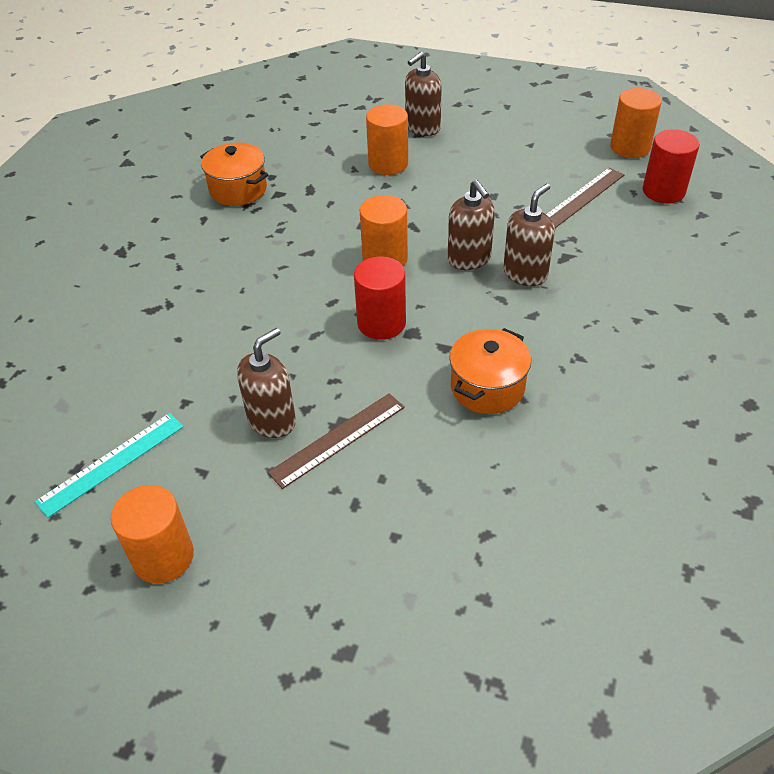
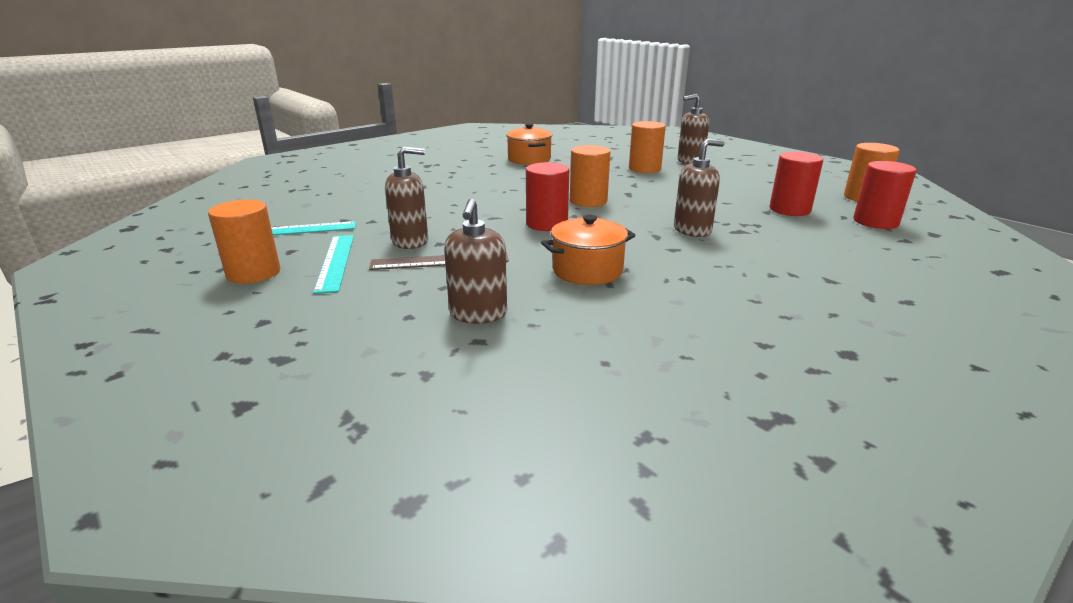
camera: 30 degrees right, 20 degrees down
brown soap dispenser [447,180,495,270] -> brown soap dispenser moved to [444,198,507,324]
brown ruler [546,168,624,228] -> red cylinder [769,152,823,216]
none -> turquoise ruler [313,235,354,294]

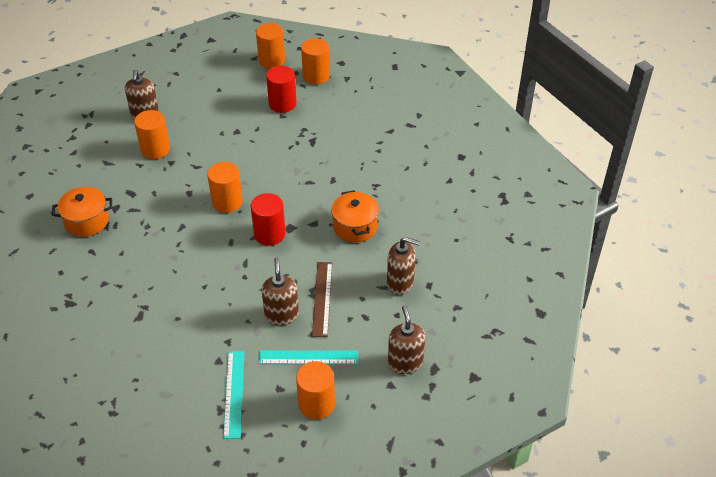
camera: 80 degrees left, 20 degrees up
brown soap dispenser [674,139,725,237] -> brown soap dispenser moved to [388,305,425,374]
red cylinder [853,161,917,229] -> orange cylinder [301,38,330,85]

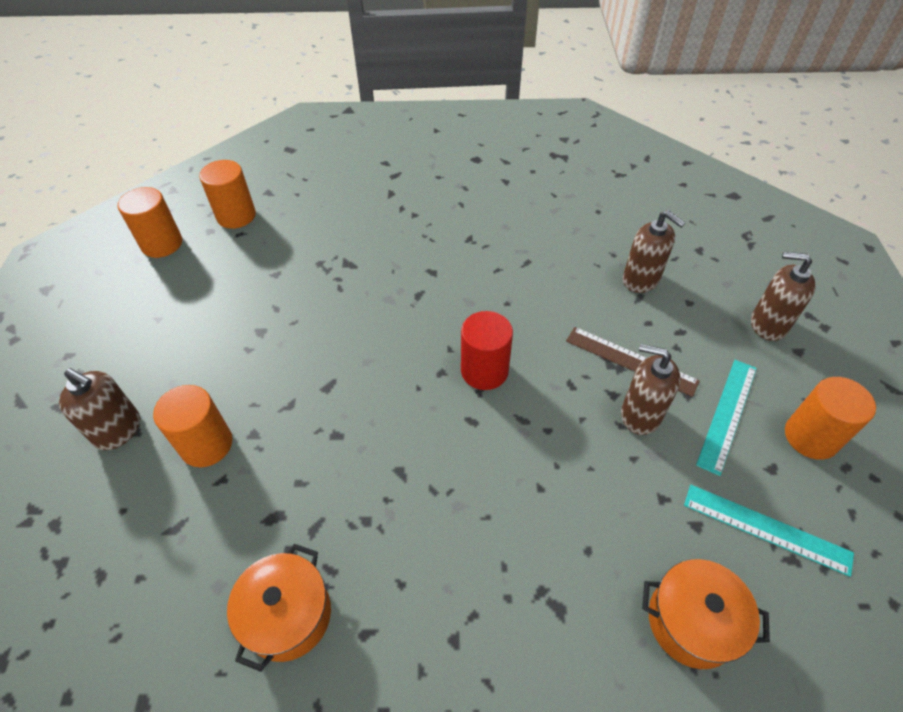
camera: 60 degrees left, 5 degrees up
orange cylinder [207,162,243,213] -> none
red cylinder [266,65,297,113] -> none
orange pot [331,190,379,243] -> orange pot moved to [642,559,770,669]
brown soap dispenser [387,237,420,295] -> brown soap dispenser turned 90 degrees clockwise [623,210,686,293]

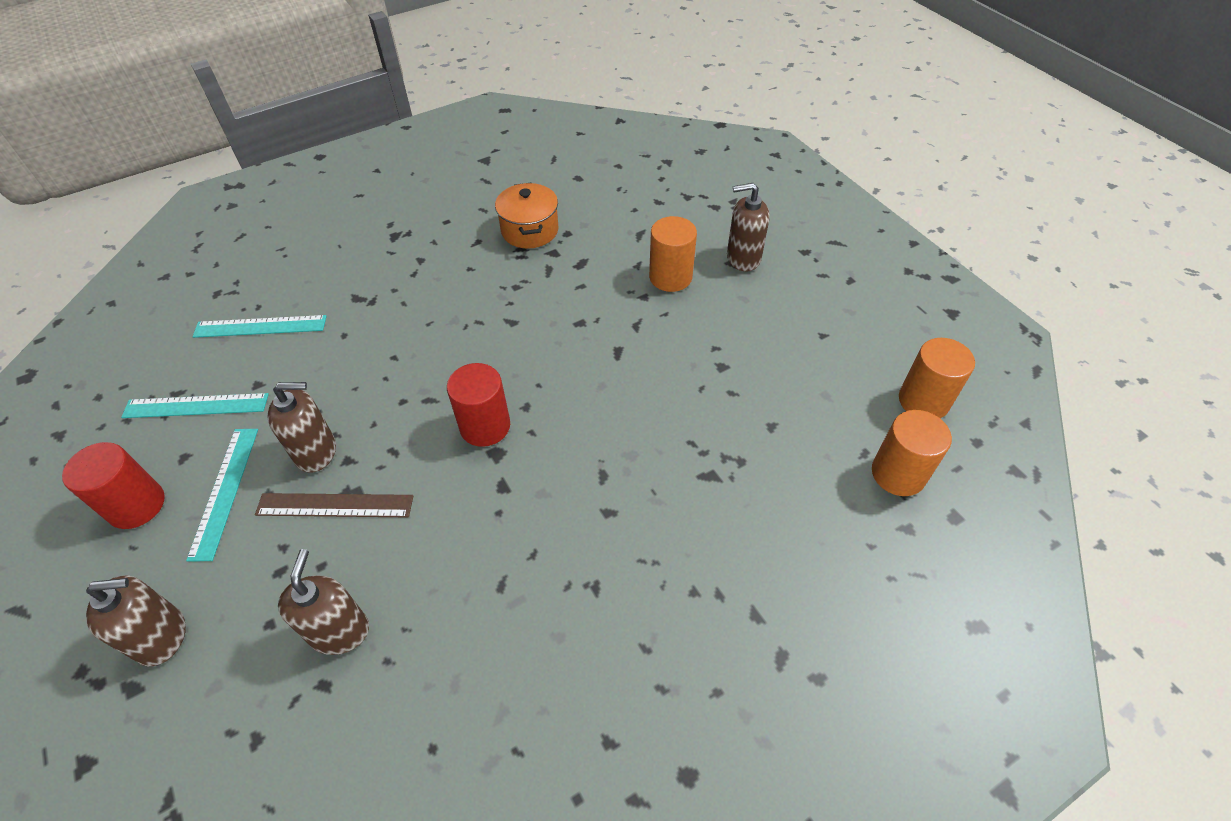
camera: 150 degrees right, 0 degrees up
brown soap dispenser [623,210,686,293] -> brown soap dispenser turned 75 degrees clockwise [278,549,369,655]
orange pot [642,559,770,669] -> turquoise ruler [192,315,327,338]
orange cylinder [785,377,876,460] -> red cylinder [62,442,165,529]

